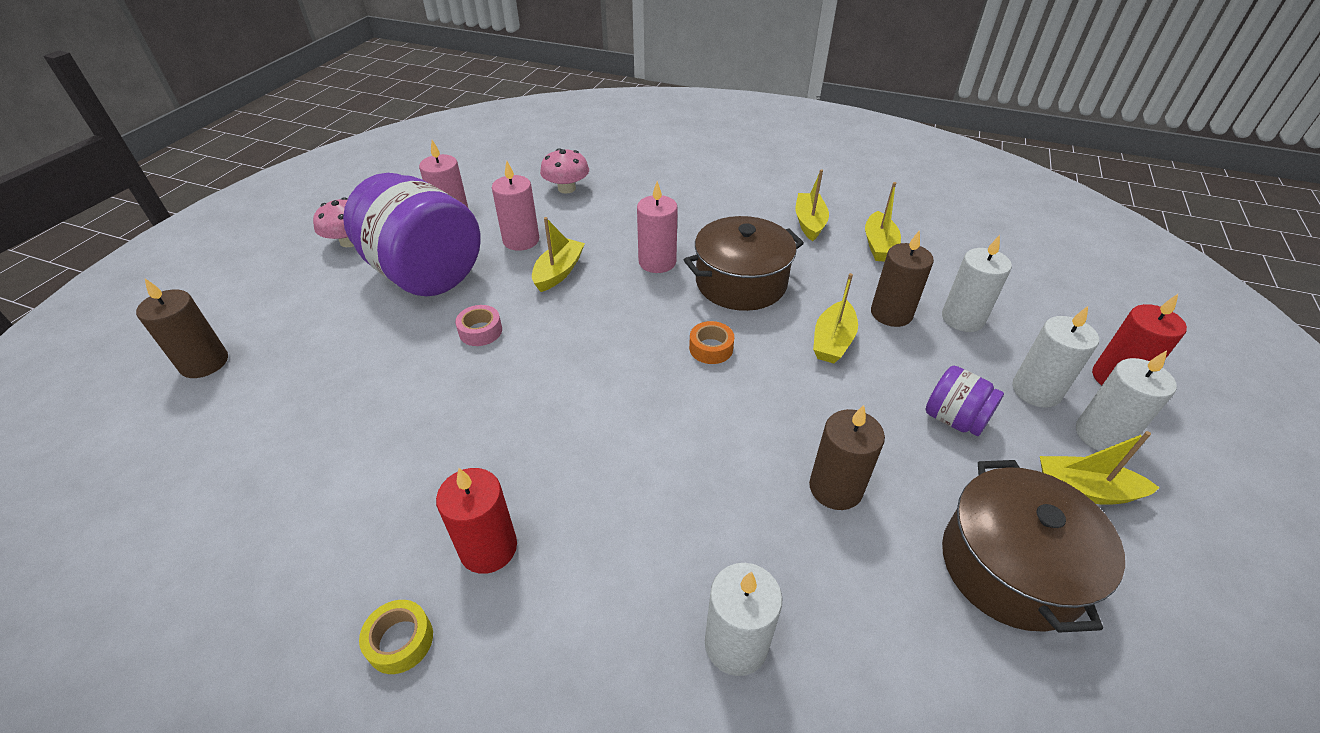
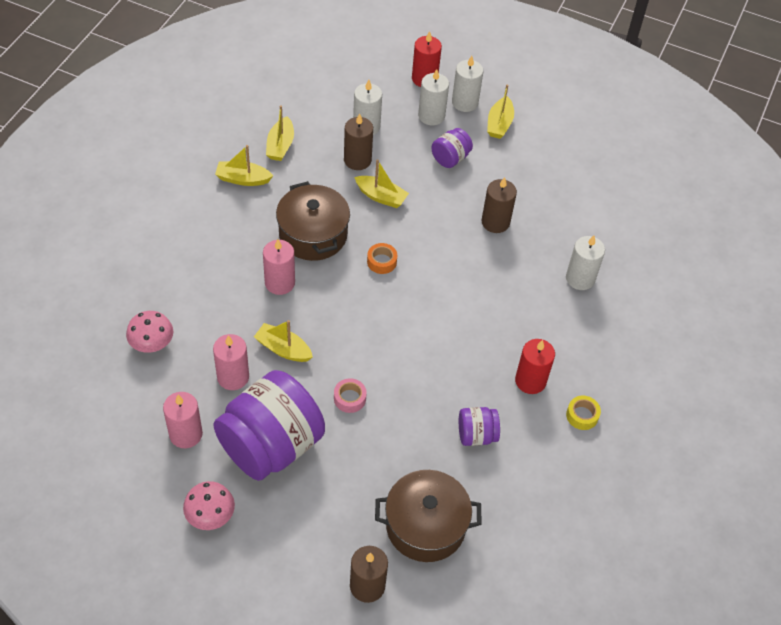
camera: 90 degrees left, 10 degrees up
yellow boat [865,182,901,262] -> yellow boat turned 90 degrees clockwise [266,105,294,161]
brown pot [942,460,1125,633] -> brown pot moved to [375,470,482,562]
none -> purple jar [459,407,500,446]

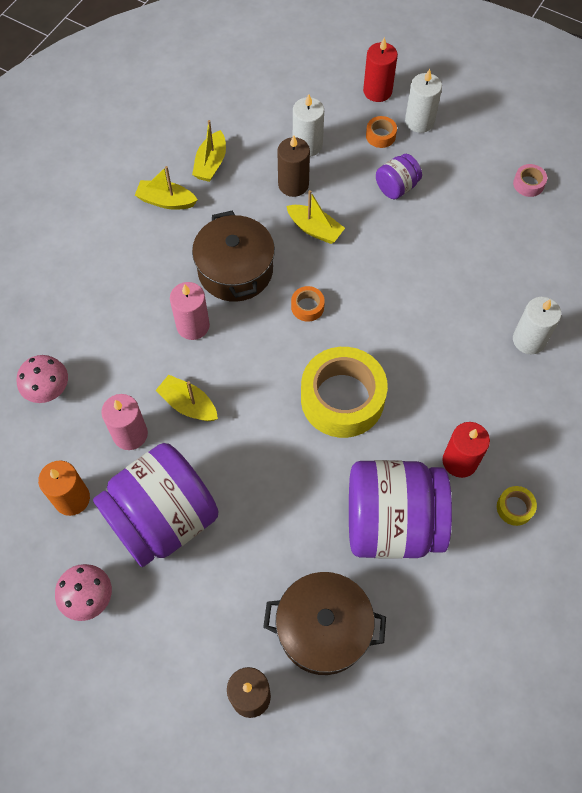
camera: 10 degrees right, 10 degrees up
pink candle [163,392,203,448] -> orange candle [38,460,90,516]
pink tape [334,378,367,413] -> pink tape moved to [513,164,547,197]
white candle [418,69,449,125] -> orange tape [366,116,397,148]
purple jar [459,407,500,446] -> purple jar [349,460,452,559], size x2.20
brown candle [482,177,517,233] -> none
yellow boat [487,84,514,139] -> none
none -> yellow tape [301,347,388,438]

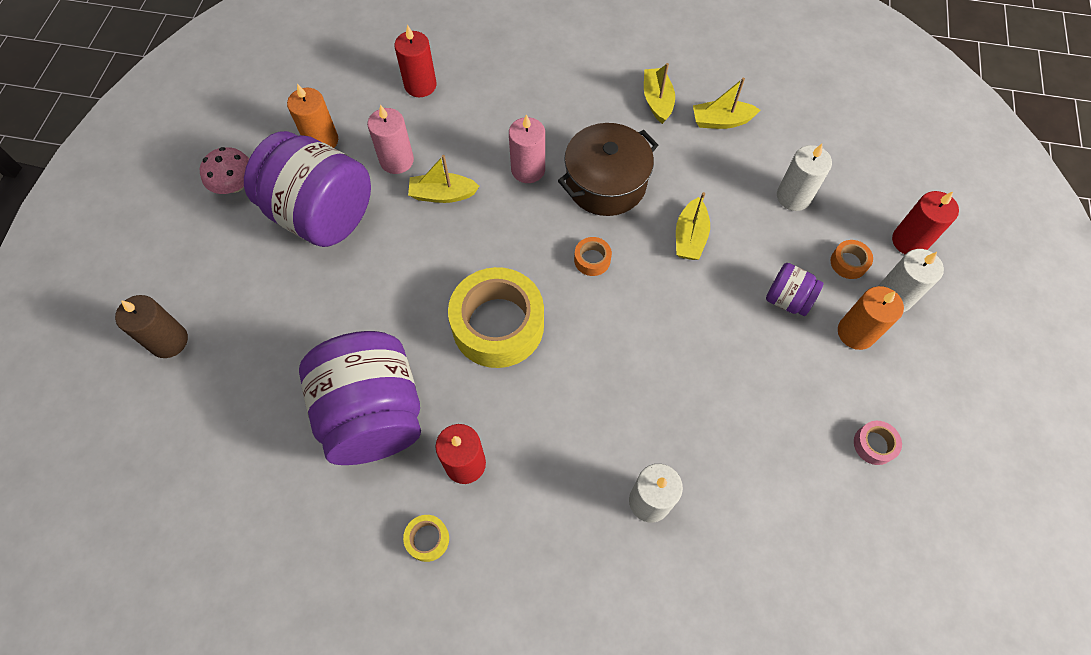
camera: 70 degrees right, 0 degrees up
pink mushroom [17,355,68,403] -> red candle [394,25,437,97]
yellow boat [155,375,218,421] -> yellow boat turned 105 degrees counterclockwise [408,155,479,203]
brown pot [263,572,386,675] -> none
brown candle [277,135,310,197] -> none
none -> orange candle [838,286,904,350]

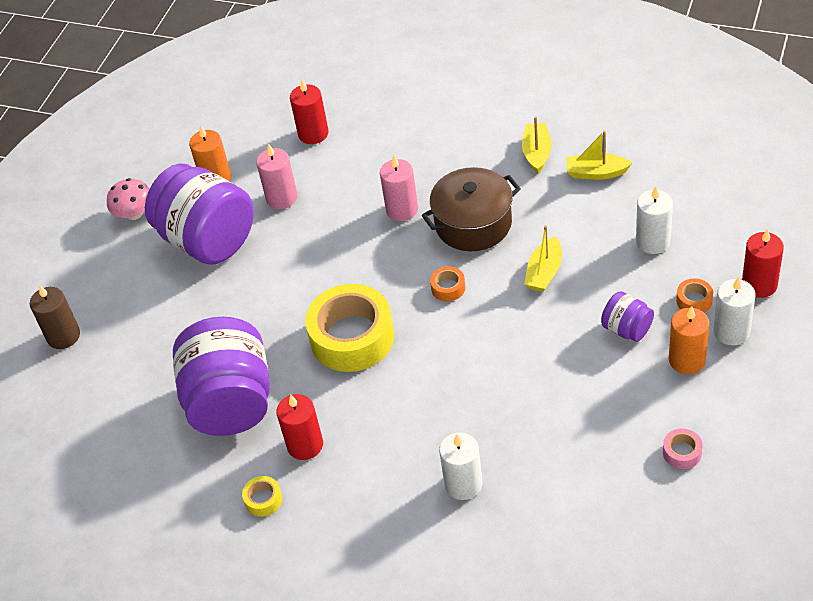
camera: 15 degrees right, 15 degrees down
yellow boat [408,155,479,203] -> none

